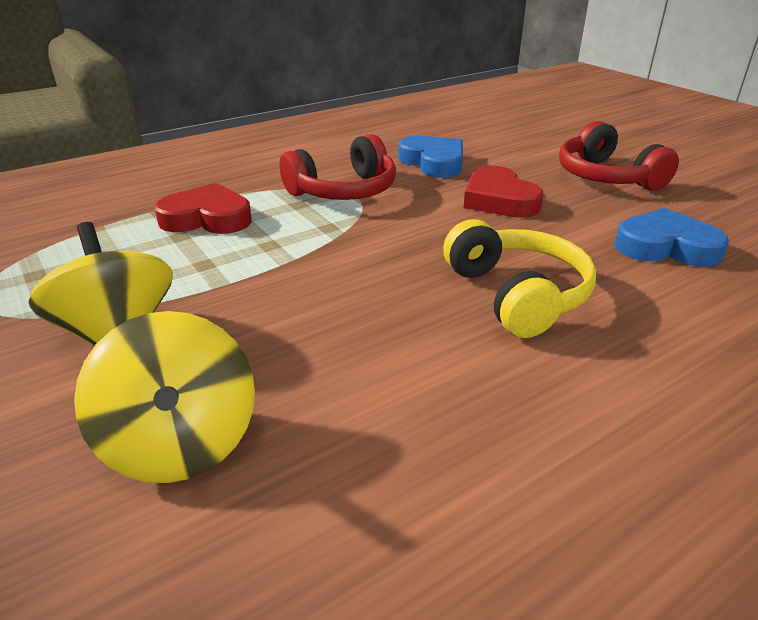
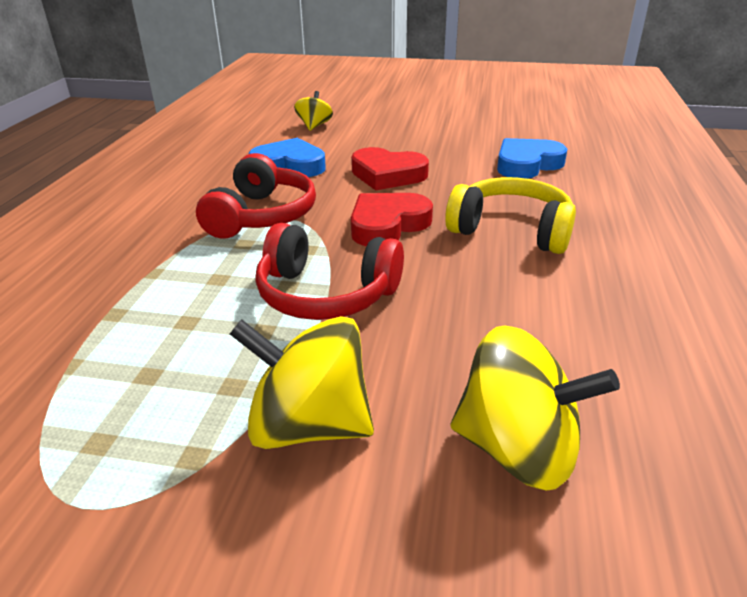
camera: 45 degrees left, 0 degrees up
red heart [154,183,252,234] -> red heart moved to [351,193,433,246]
red headphones [559,121,679,191] -> red headphones moved to [255,223,404,320]
none -> yellow spinning top [294,91,333,131]

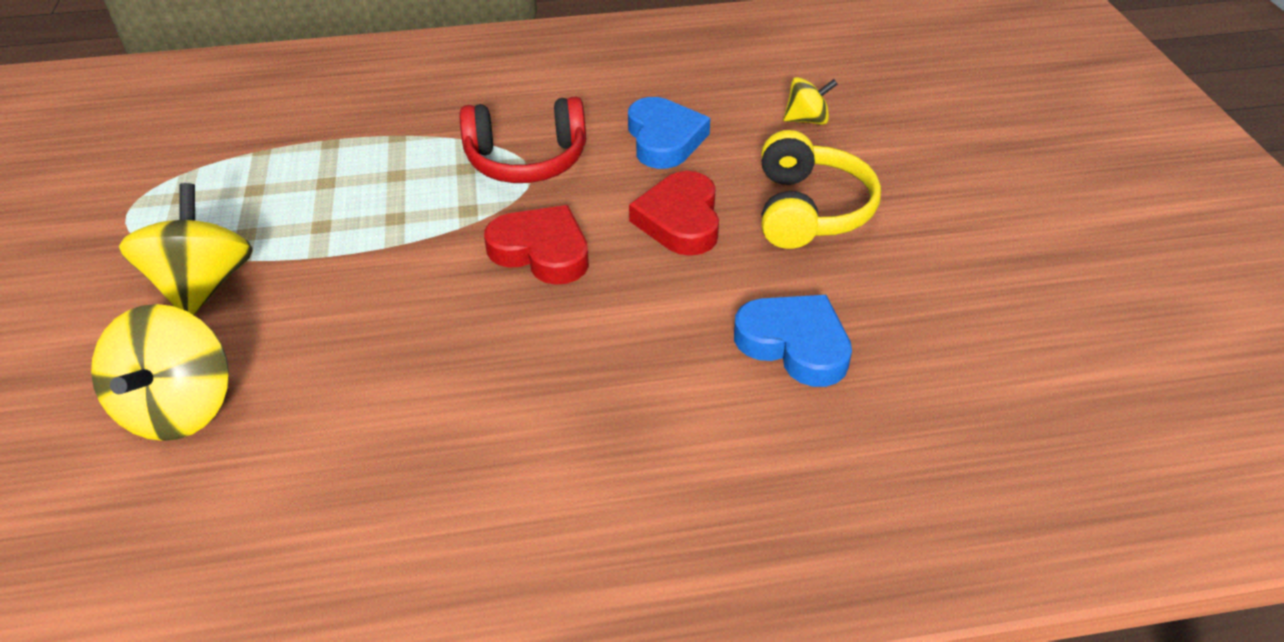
camera: 70 degrees right, 10 degrees up
red headphones [255,223,404,320] -> none
yellow headphones [445,177,576,254] -> yellow headphones moved to [761,130,881,249]

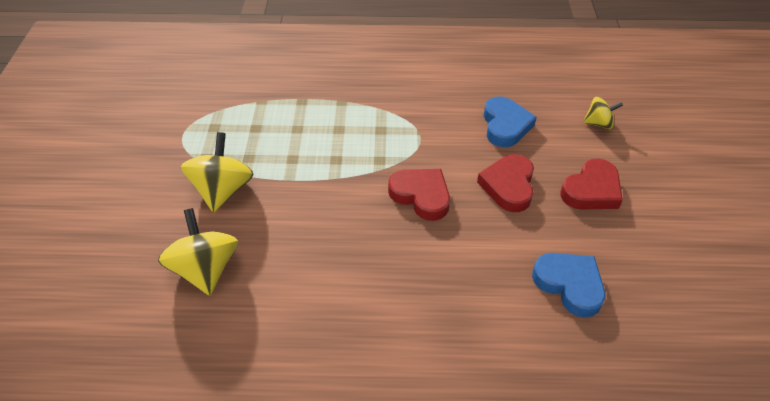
camera: 10 degrees right, 5 degrees up
yellow spinning top [91,304,229,441] -> yellow spinning top turned 150 degrees clockwise [158,208,238,296]
red headphones [460,97,586,183] -> none
yellow headphones [761,130,881,249] -> red heart [560,158,623,209]

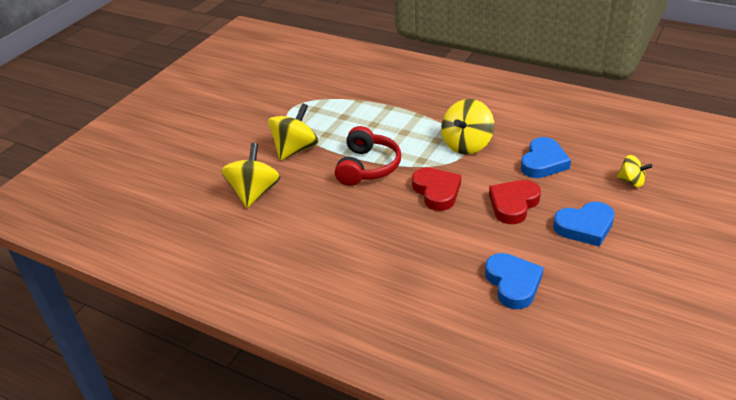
camera: 30 degrees right, 10 degrees down
red heart [560,158,623,209] -> blue heart [553,202,615,247]
none -> red headphones [335,126,401,186]
none -> yellow spinning top [441,99,494,154]

